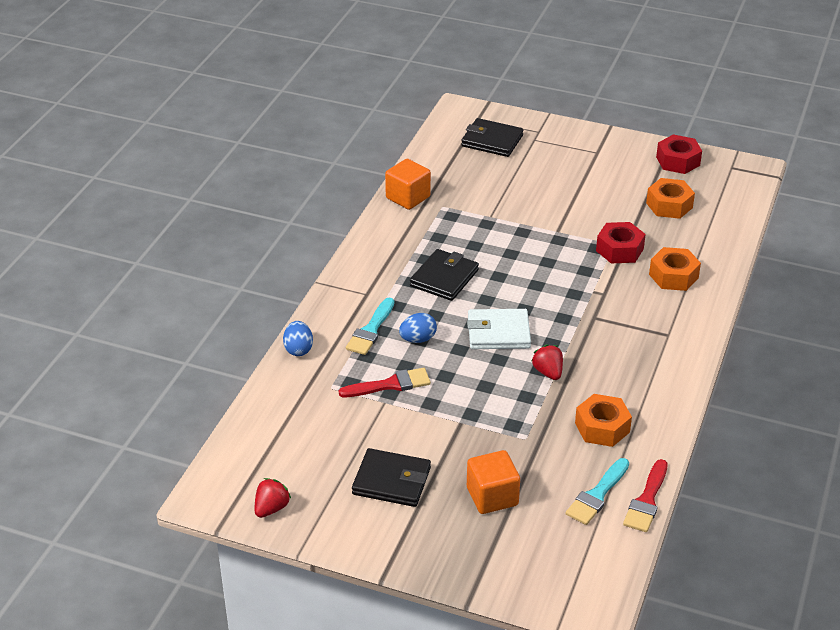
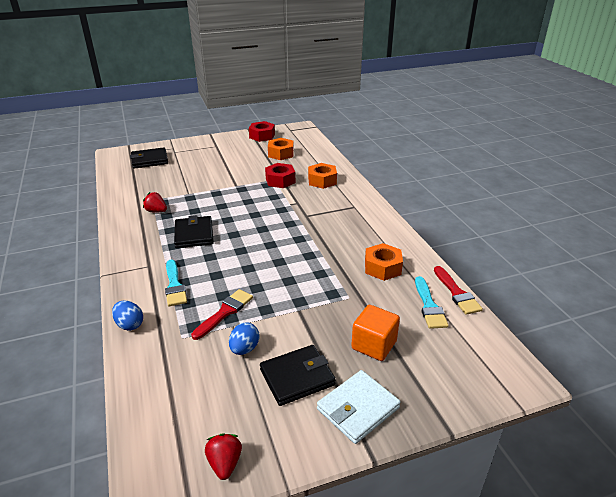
camera: 40 degrees left, 5 degrees down
orange cube [385,159,431,210] -> none
blue egg [399,313,437,343] -> blue egg moved to [229,322,259,355]
white wallet [467,309,531,349] -> white wallet moved to [317,370,401,444]
red strawberry [531,344,563,380] -> red strawberry moved to [143,192,167,213]

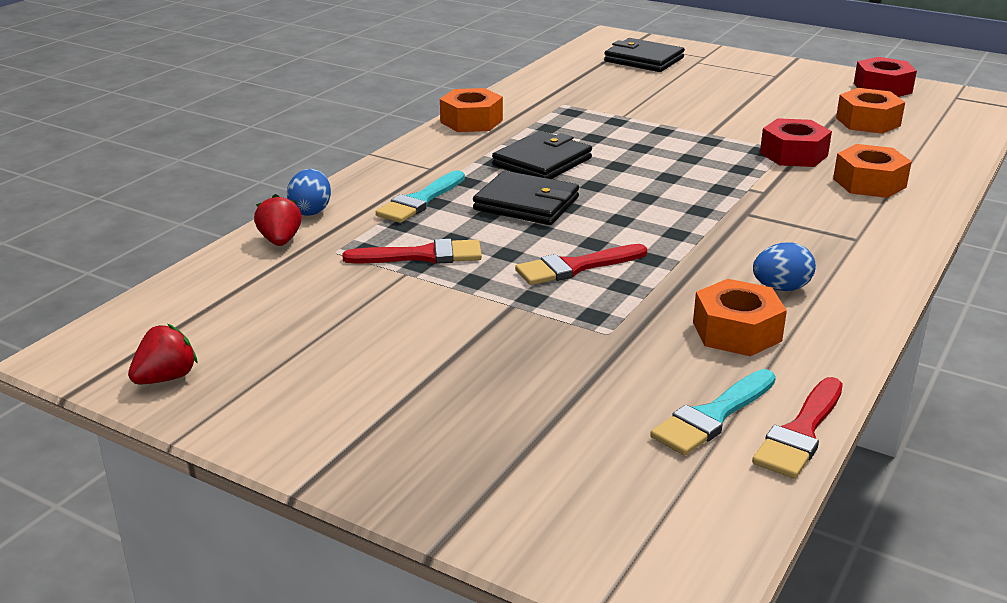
camera: 50 degrees right, 5 degrees down
red strawberry [143,192,167,213] -> red strawberry moved to [254,194,302,246]
blue egg [229,322,259,355] -> blue egg moved to [753,242,816,291]
black wallet [260,345,336,406] -> black wallet moved to [473,171,579,225]
white wallet [317,370,401,444] -> none
orange cube [351,305,400,361] -> none
none -> orange nut [440,88,503,132]
none -> red brush [515,244,647,285]

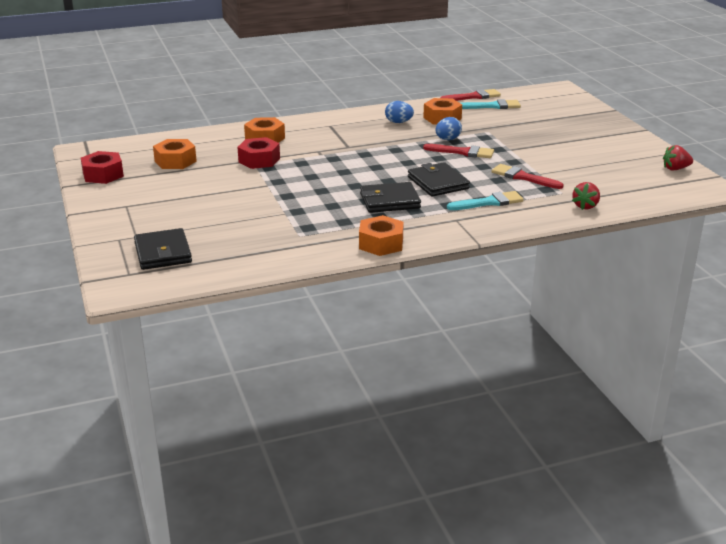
camera: 140 degrees left, 0 degrees up
blue egg [287,169,331,216] -> blue egg moved to [436,117,462,140]

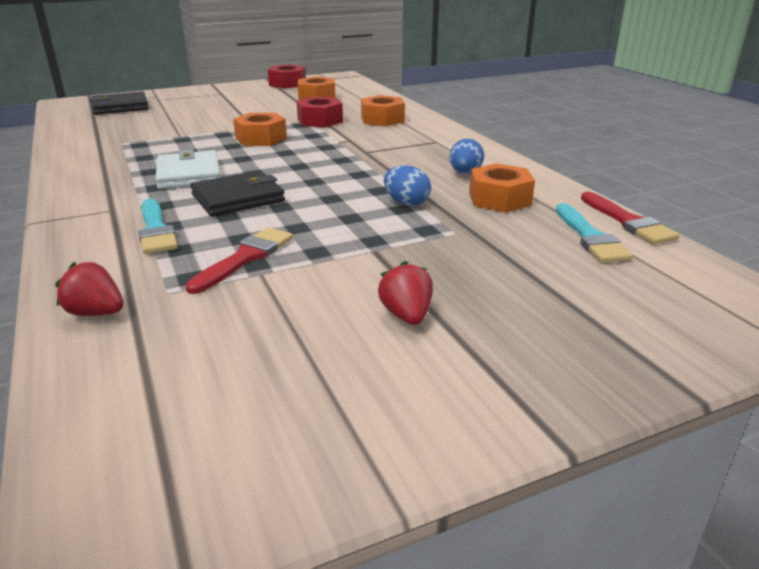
camera: 85 degrees right, 0 degrees up
orange nut [359,215,404,256] -> orange nut moved to [233,113,287,146]
black wallet [360,182,421,213] -> white wallet [156,149,221,189]
red brush [423,144,494,158] -> none
red strawberry [663,145,693,170] -> red strawberry moved to [378,261,433,325]

